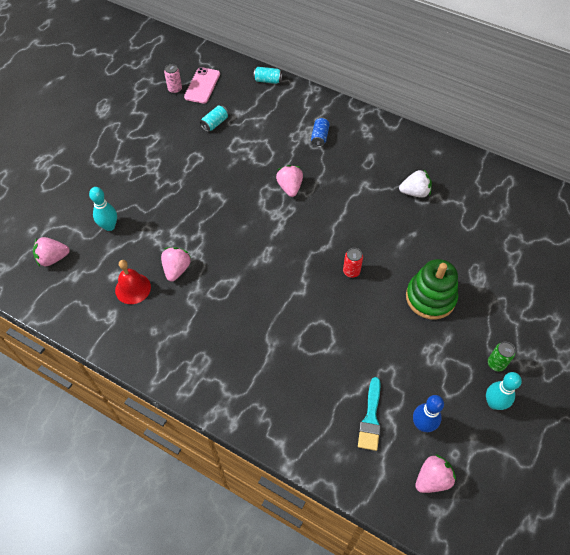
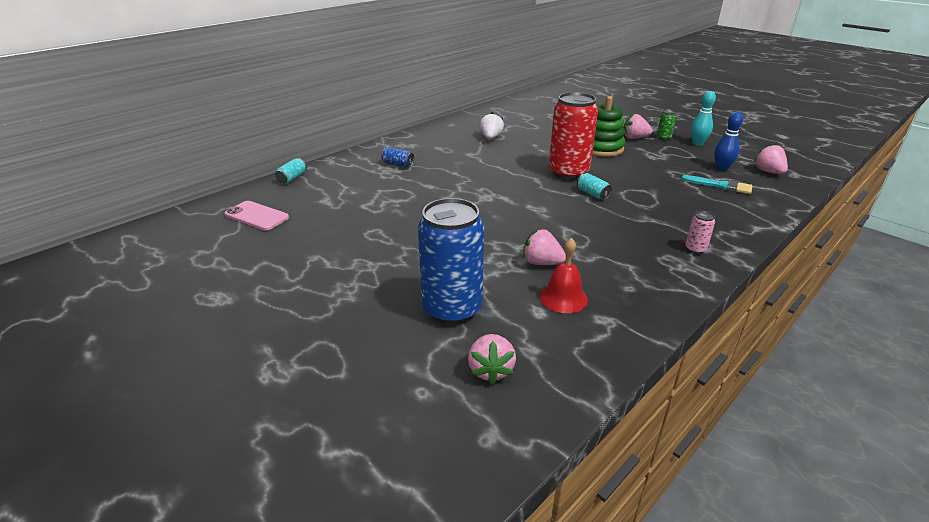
camera: 75 degrees left, 25 degrees down
turquoise bowling pin [89,187,117,231] -> blue can [418,198,484,325]
pink can [164,64,182,94] -> pink can moved to [685,211,715,254]
turquoise can [200,105,228,132] -> turquoise can moved to [577,173,612,200]
pink strawberry [276,165,303,197] -> pink strawberry moved to [624,114,653,139]
red can [343,248,363,278] -> red can [549,92,598,180], size x2.45

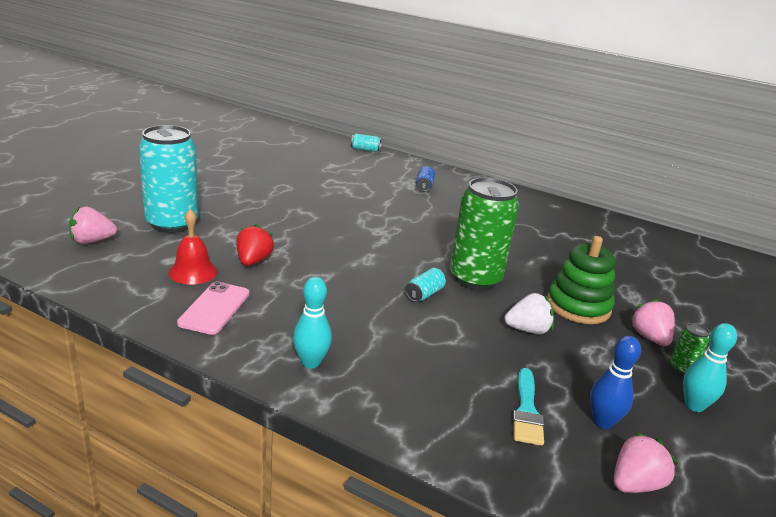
camera: 70 degrees right, 5 degrees down
pink phone [225,201,289,231] -> pink phone moved to [177,281,249,335]
blue can [418,198,484,325] -> turquoise can [139,125,199,233]
white strawberry [480,112,504,139] -> white strawberry moved to [504,293,554,334]
pink strawberry [523,229,566,265] -> red strawberry [236,224,274,266]
red can [549,92,598,180] -> green can [450,177,519,291]
pink can [685,211,715,254] -> turquoise bowling pin [293,277,332,369]

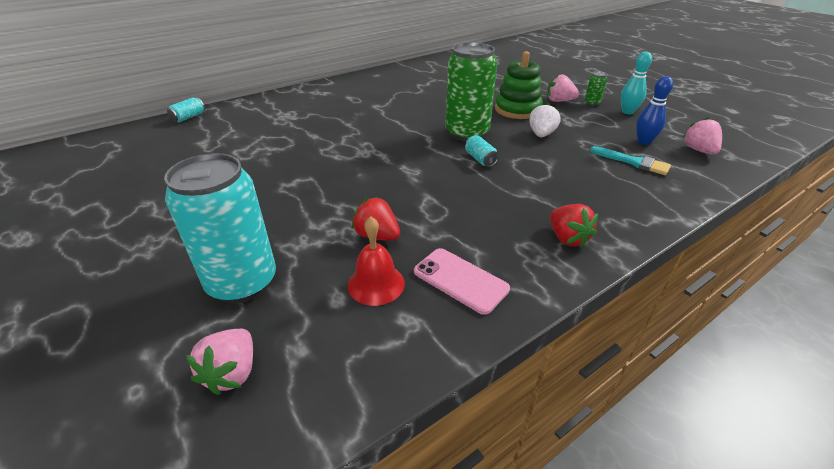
camera: 60 degrees left, 10 degrees up
turquoise bowling pin [293,277,332,369] -> red strawberry [550,204,598,248]
blue can [416,166,435,191] -> none

